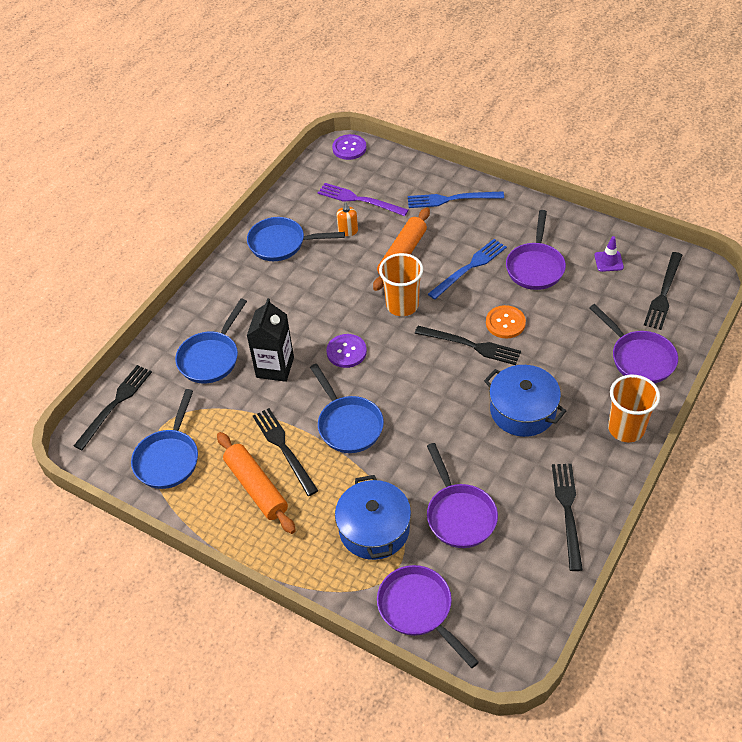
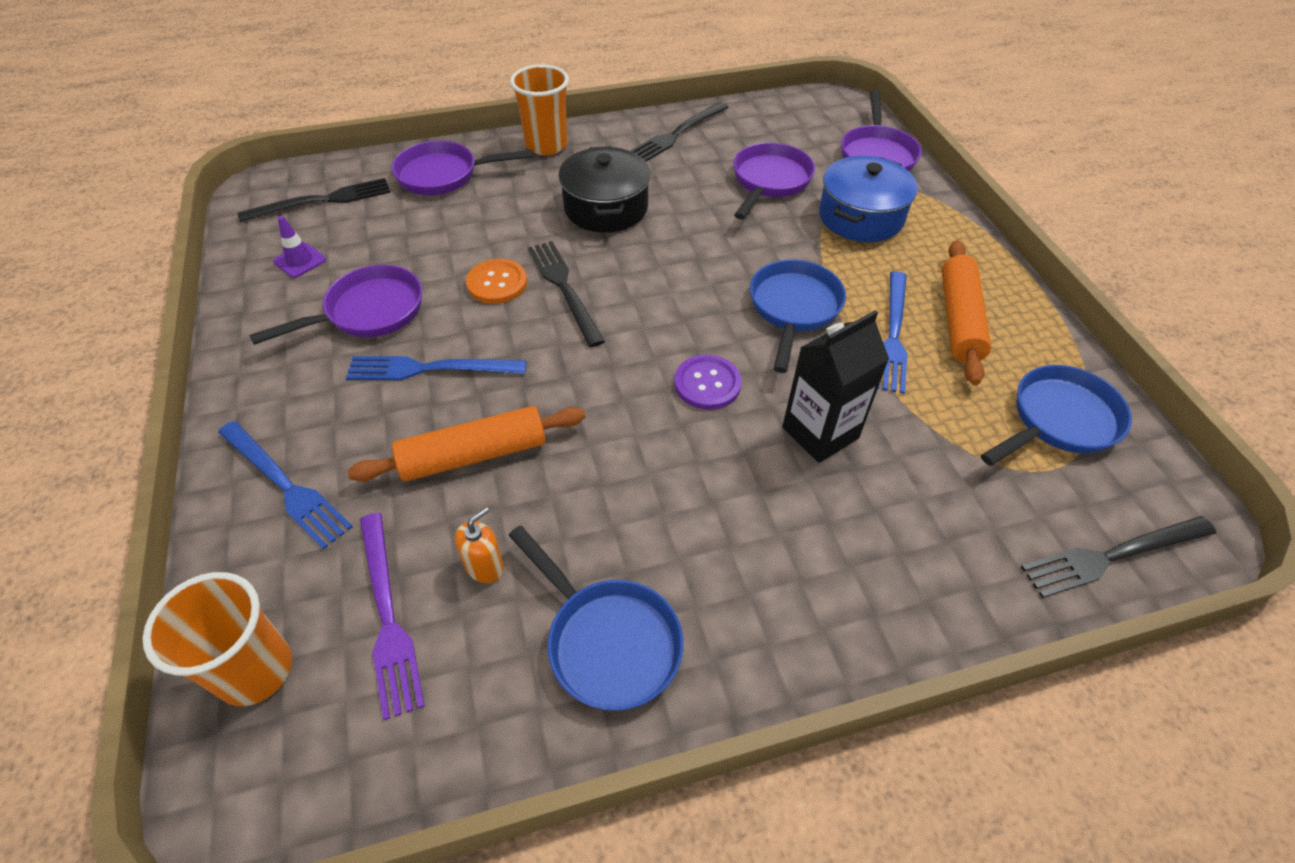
camera: 140 degrees left, 0 degrees up
blue pan [175,299,247,384] -> none
black fork [253,408,318,496] -> blue fork [878,271,908,394]
purple button [332,134,367,160] -> none
orange cup [379,253,423,316] -> orange cup moved to [142,572,292,706]
blue pot [484,365,566,437] -> black pot [558,146,651,232]
purple pan [589,304,678,384] -> purple pan turned 105 degrees counterclockwise [392,141,533,195]

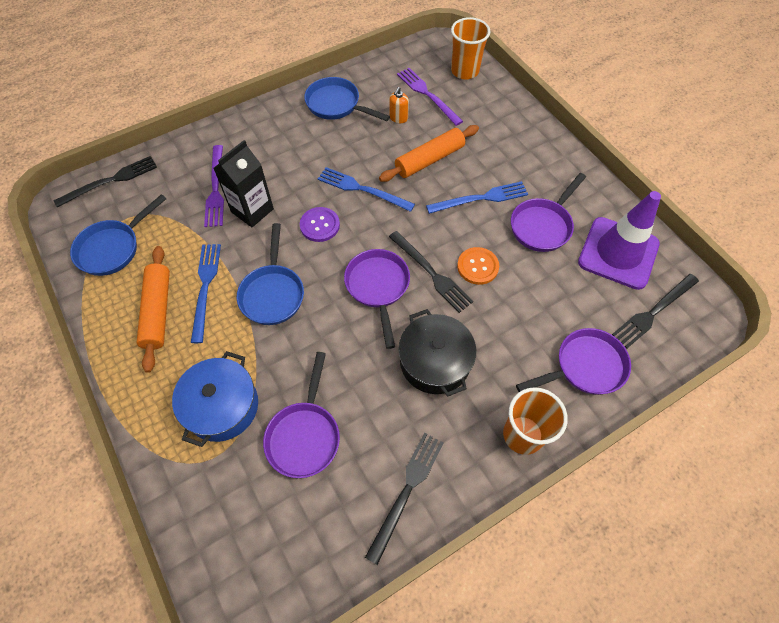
camera: 165 degrees right, 10 degrees up
blue fork [218,421,353,550] -> blue fork moved to [318,167,415,212]
purple traffic cone [273,216,326,278] -> purple traffic cone [578,191,661,290], size x2.46
purple pan [841,90,922,171] -> purple pan moved to [344,249,410,349]
none -> purple fork [204,145,224,227]

